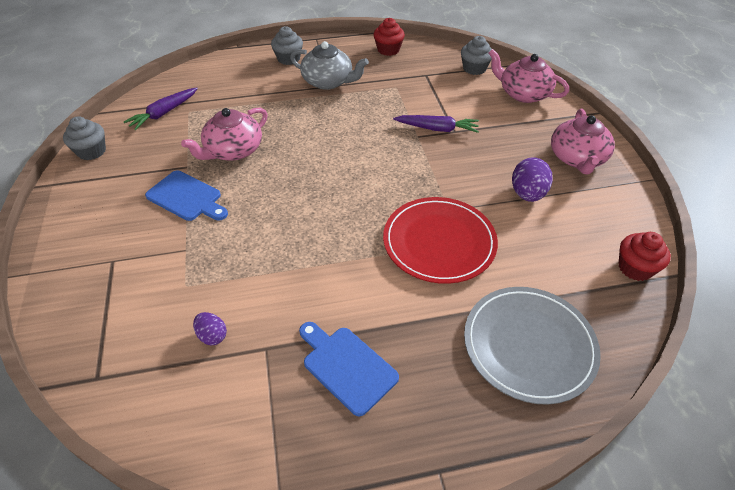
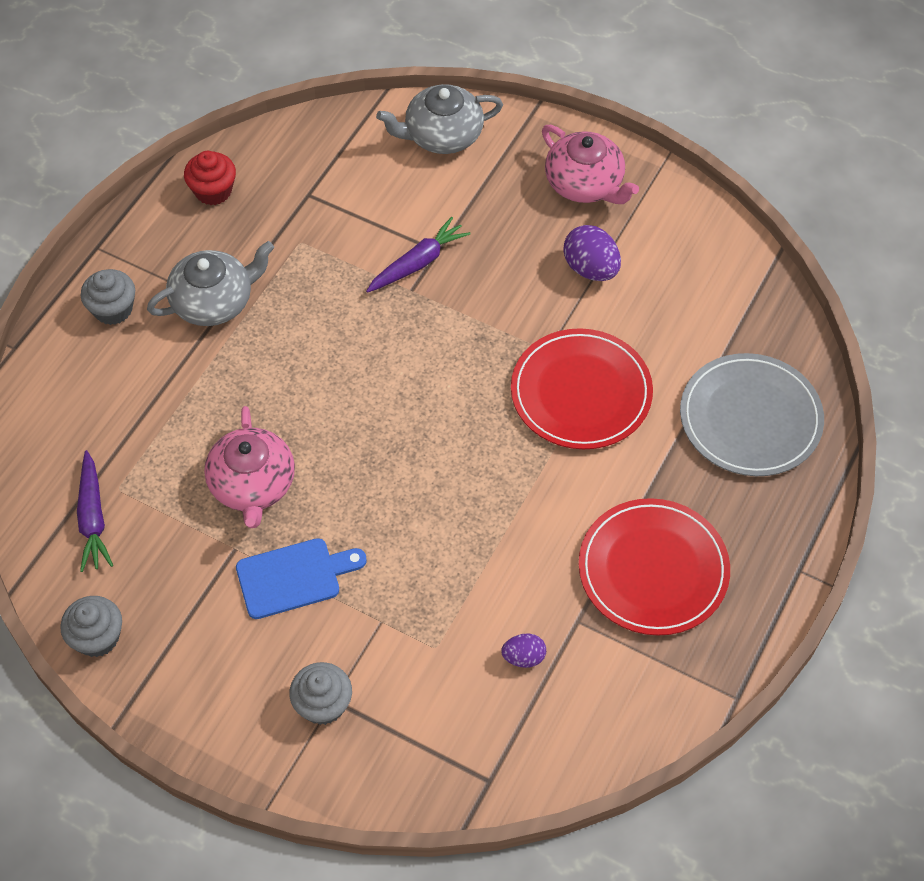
camera: 50 degrees left, 10 degrees up
blue cutting board [299,322,399,416] -> red plate [579,498,730,636]
grey cupcake [461,36,492,75] -> grey cupcake moved to [289,662,352,725]
pink teapot [489,49,569,103] -> grey teapot [376,84,503,154]
red cupcake [619,232,671,281] -> none

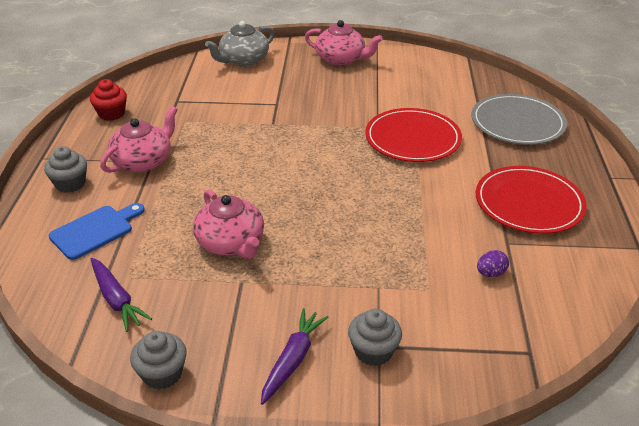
camera: 25 degrees left, 20 degrees down
grey teapot [147,241,274,326] -> pink teapot [100,106,178,173]
blue cutting board [236,538,367,619] -> blue cutting board moved to [49,203,145,260]
purple carrot [366,217,471,293] -> purple carrot moved to [261,308,328,405]
purple egg [563,225,621,281] -> none

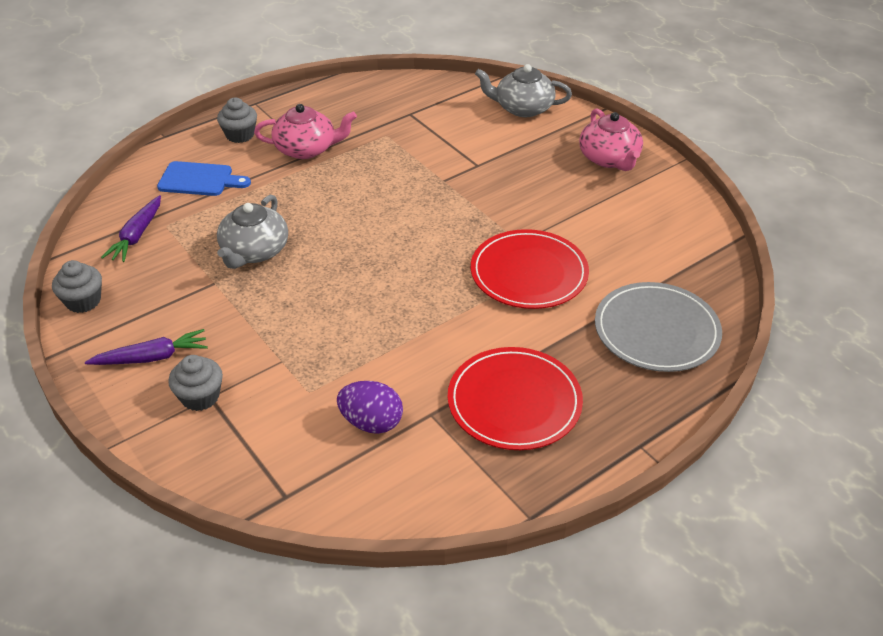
camera: 50 degrees right, 5 degrees up
red cupcake [90,79,127,121] -> none
pink teapot [193,189,264,259] -> grey teapot [217,195,288,269]
purple egg [477,250,509,277] -> purple egg [337,381,403,434], size x1.69

